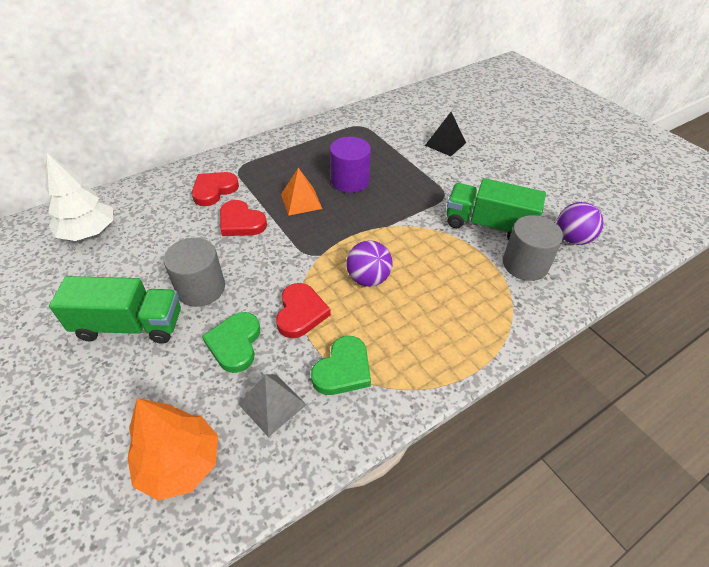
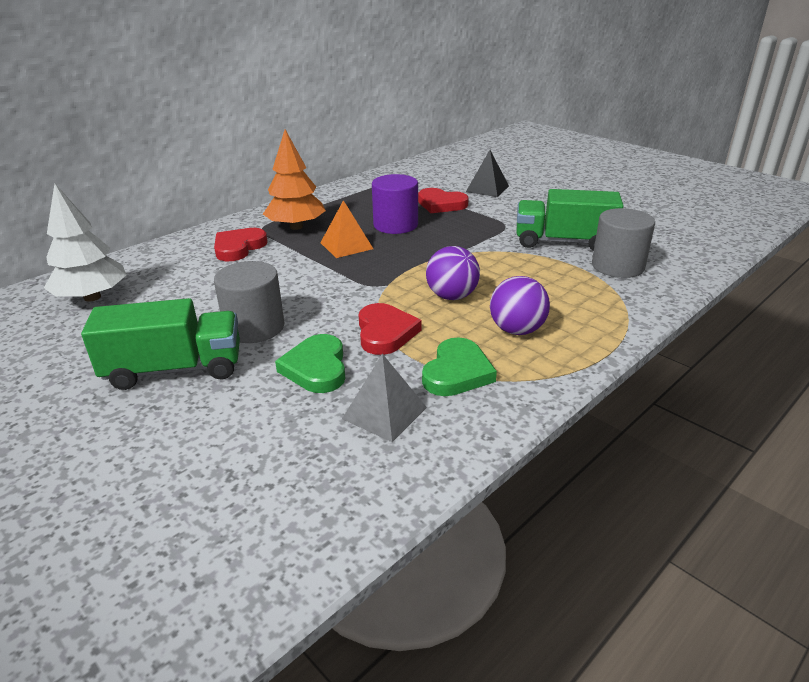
camera: 10 degrees left, 15 degrees down
orange tree [127,398,218,501] -> orange tree moved to [263,129,326,230]
red heart [220,200,267,236] -> red heart moved to [418,188,469,213]
purple ball [557,202,604,245] -> purple ball moved to [490,276,550,335]

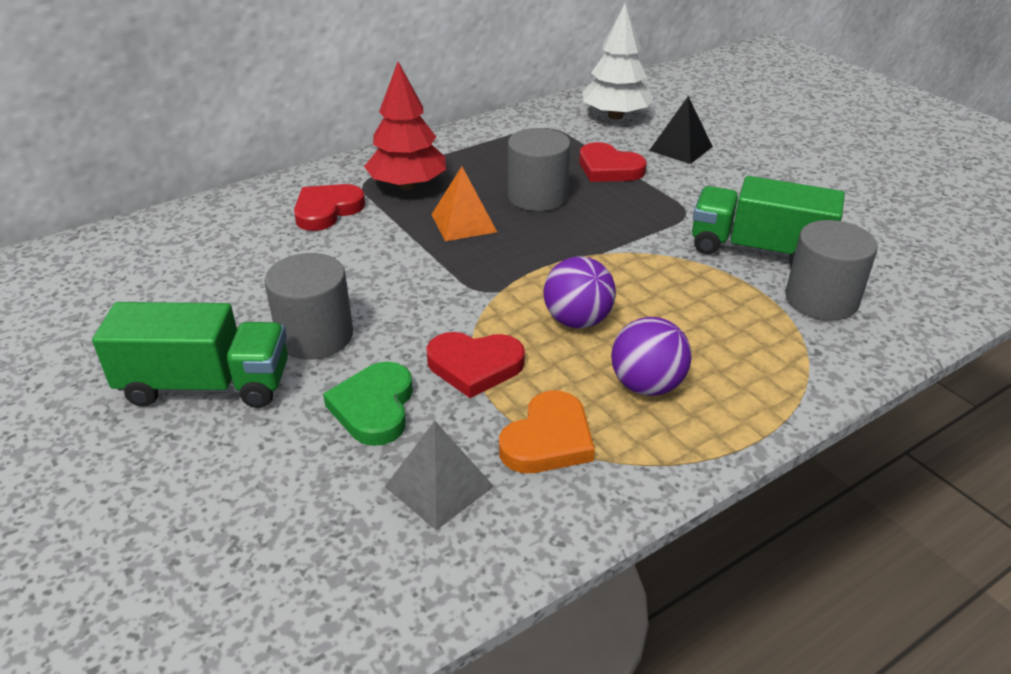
camera: 10 degrees right, 5 degrees up
white tree [44,183,127,302] -> white tree moved to [582,3,654,120]
orange tree [263,129,326,230] -> red tree [364,62,446,190]
red heart [359,303,422,355] -> red heart turned 90 degrees clockwise [426,332,525,398]
purple cylinder [372,174,418,234] -> grey cylinder [508,128,571,211]
green heart [422,337,497,396] -> orange heart [499,390,595,473]

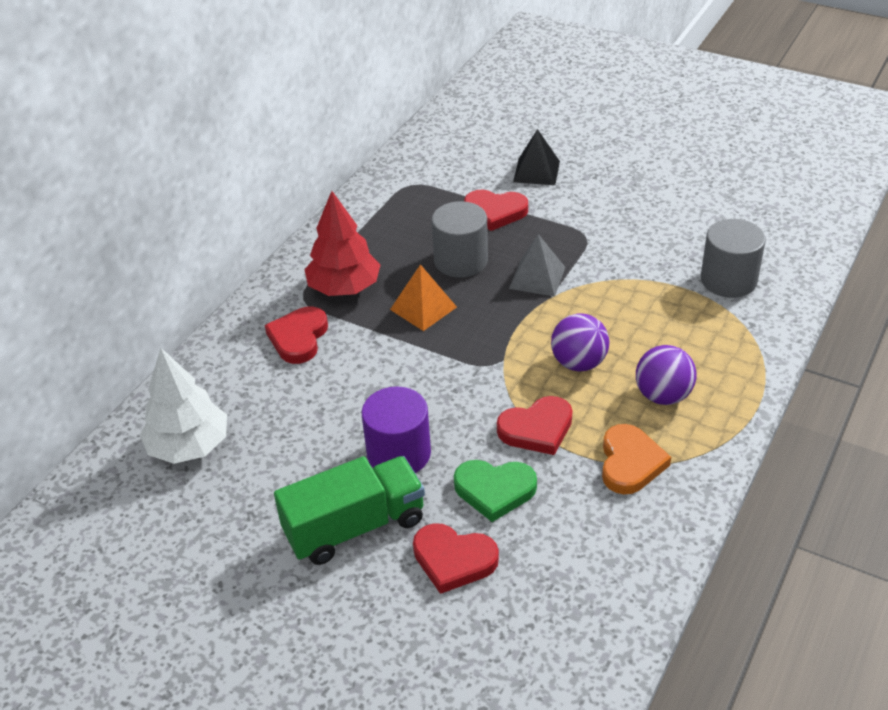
camera: 25 degrees left, 5 degrees up
grey cylinder [264,253,353,360] -> purple cylinder [362,386,431,473]
green heart [323,362,413,446] -> green heart turned 60 degrees counterclockwise [454,460,537,522]
grey pyramid [385,420,494,530] -> grey pyramid moved to [509,234,566,297]
white tree [582,3,654,120] -> white tree moved to [140,348,227,464]
green truck [692,176,845,267] -> none
none -> red heart [413,523,499,594]

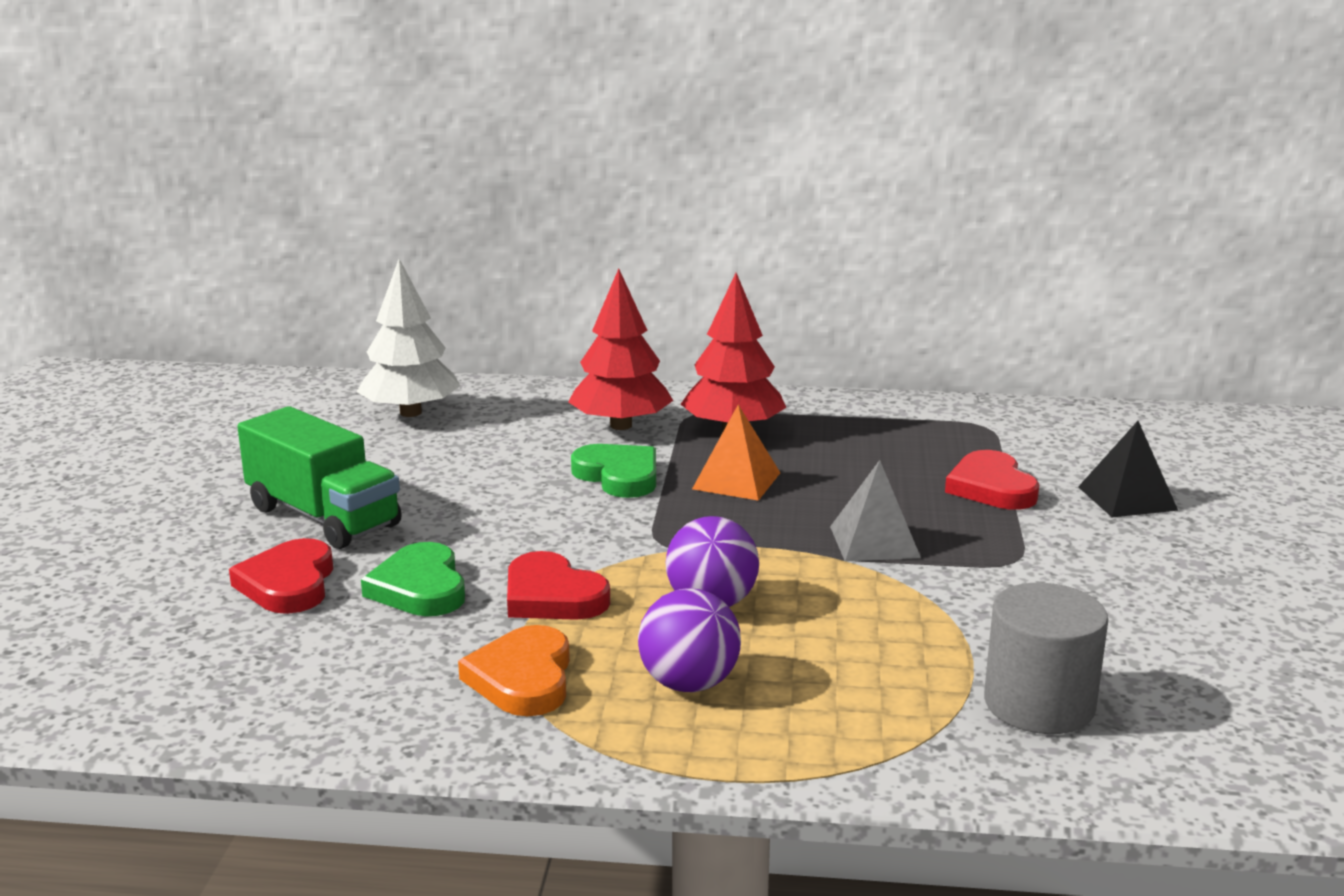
camera: 65 degrees right, 20 degrees down
red heart [265,306,328,364] -> red tree [569,269,673,430]
purple cylinder [362,386,431,473] -> none
grey cylinder [432,201,488,278] -> none
orange heart [602,424,671,494] -> orange heart turned 105 degrees clockwise [458,625,570,716]
none -> green heart [571,444,656,498]

